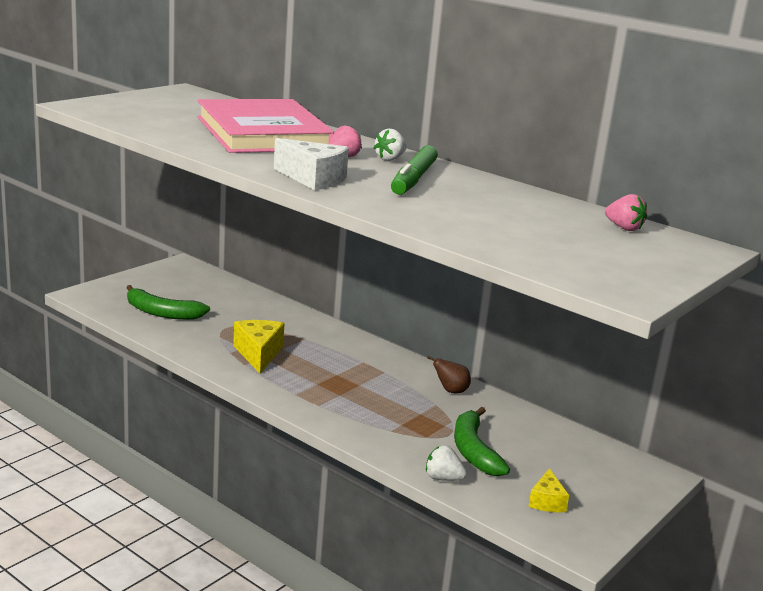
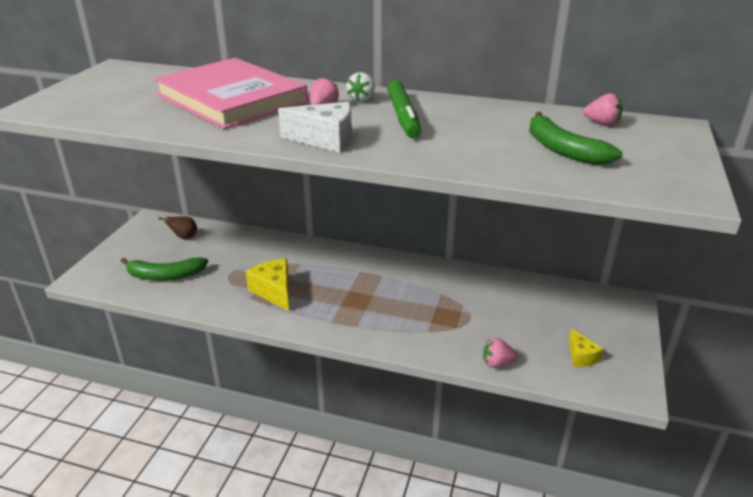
camera: 20 degrees left, 10 degrees up
white strawberry [426,445,467,481] -> pink strawberry [483,338,518,368]
brown pear [427,356,471,393] -> brown pear moved to [159,217,197,239]
green banana [454,407,510,476] -> green banana moved to [529,112,623,165]

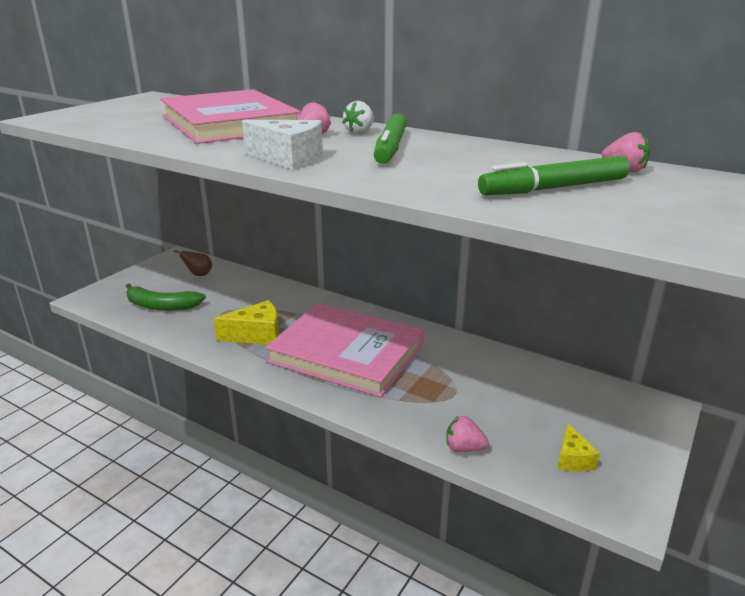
camera: 15 degrees right, 5 degrees down
yellow cheese [246,258,289,311] -> yellow cheese turned 90 degrees clockwise [214,300,279,345]
green banana [529,112,623,165] -> green marker [478,156,630,195]
none -> pink book [265,303,424,397]

